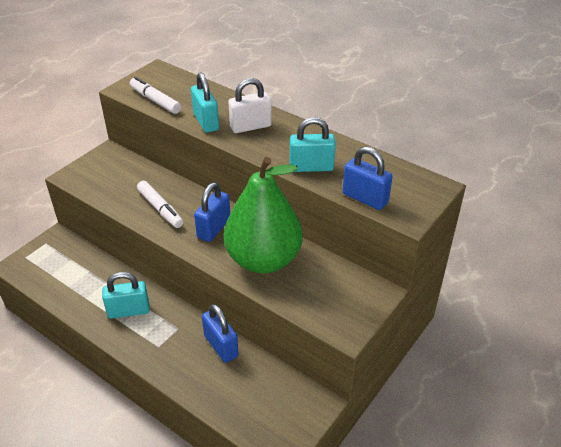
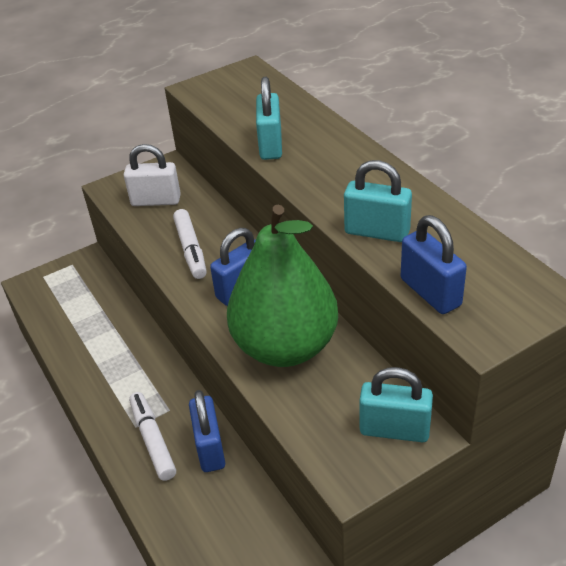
camera: 25 degrees right, 0 degrees up
turquoise padlock [102,272,150,319] -> turquoise padlock moved to [359,367,433,442]
white marker [130,77,181,114] -> white marker moved to [129,392,176,481]
white padlock [228,78,272,133] -> white padlock moved to [124,144,181,206]

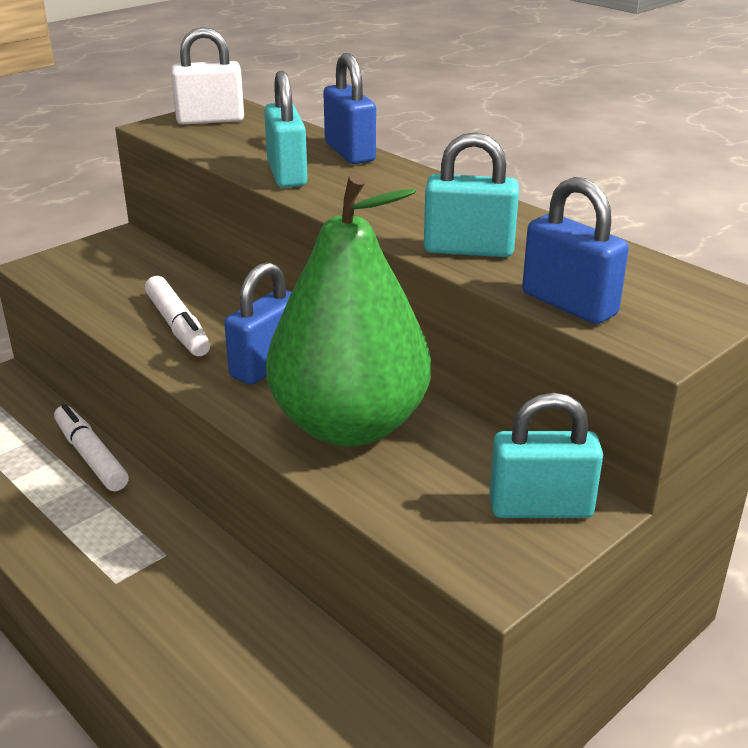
camera: 15 degrees left, 10 degrees down
white padlock [124,144,181,206] -> white padlock moved to [171,27,244,124]
white marker [129,392,176,481] -> white marker moved to [54,404,129,491]
blue padlock [189,390,225,472] -> blue padlock moved to [323,53,376,164]

